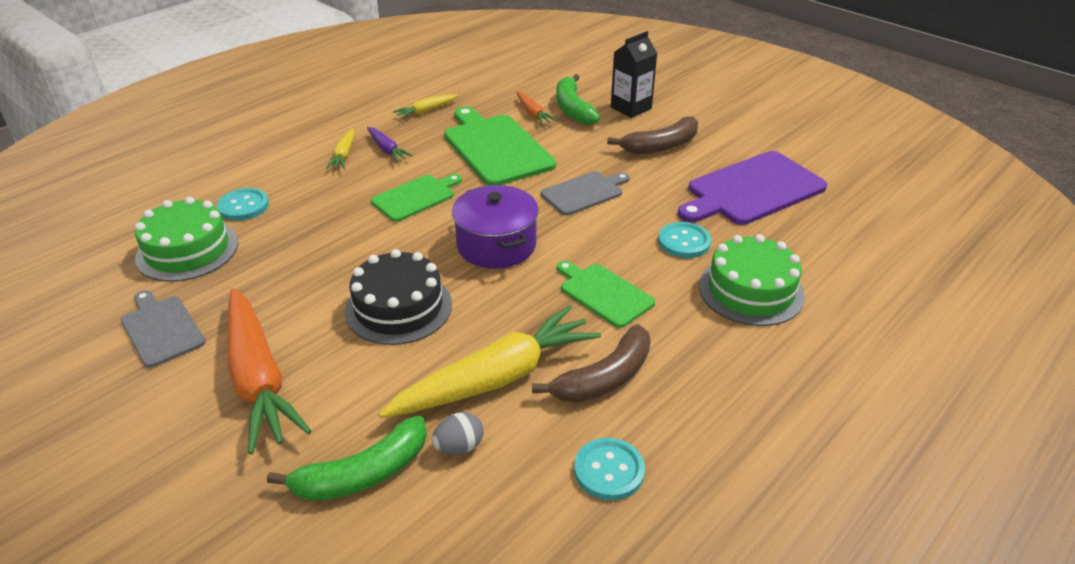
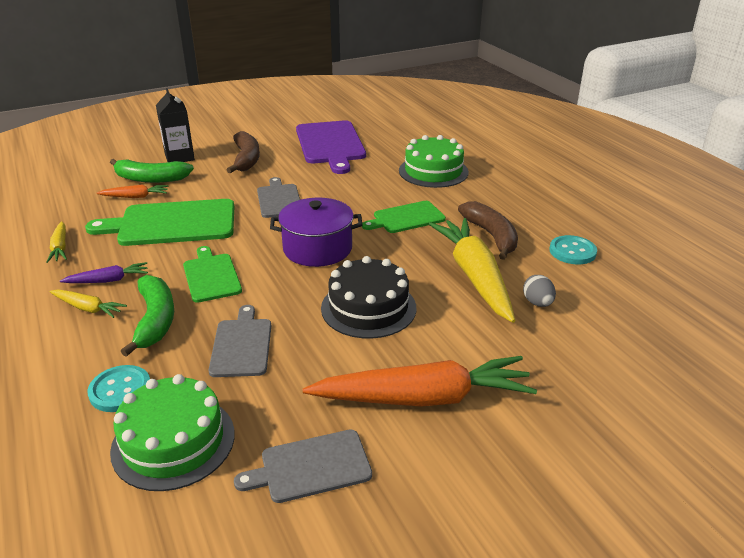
camera: 70 degrees left, 5 degrees down
green banana [267,416,427,501] -> green banana moved to [120,275,174,357]
turquoise button [658,222,711,258] -> none
none -> grey cutting board [209,305,271,377]

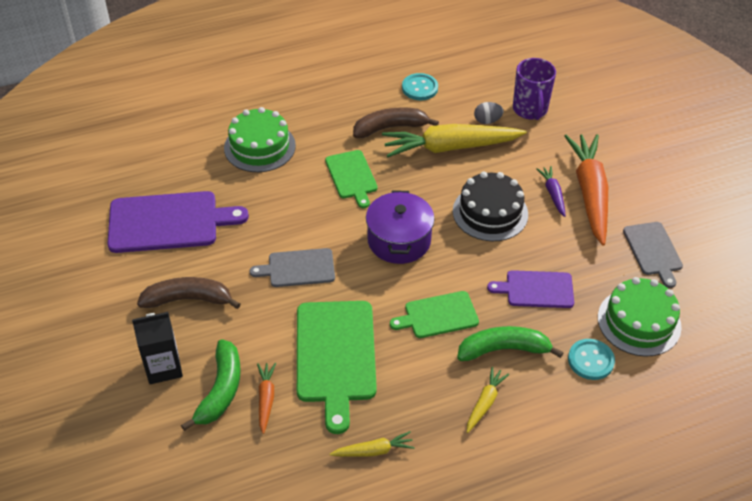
camera: 85 degrees left, 15 degrees up
purple carrot [60,262,148,283] -> purple carrot moved to [536,166,566,217]
grey cutting board [209,305,271,377] -> purple cutting board [487,270,574,308]
none -> purple mug [513,58,556,120]

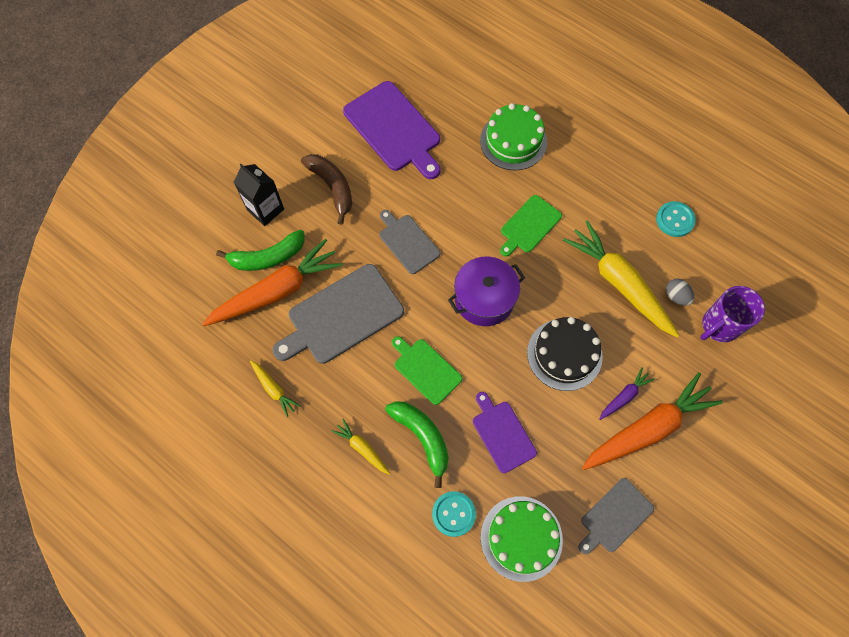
camera: 60 degrees right, 20 degrees up
orange carrot [257,363,276,434] -> orange carrot [203,239,343,326], size x2.18
green cutting board [297,301,377,434] -> grey cutting board [273,264,404,364]
brown banana [353,107,439,138] -> none
yellow carrot [467,367,509,433] -> yellow carrot turned 135 degrees counterclockwise [331,419,390,475]

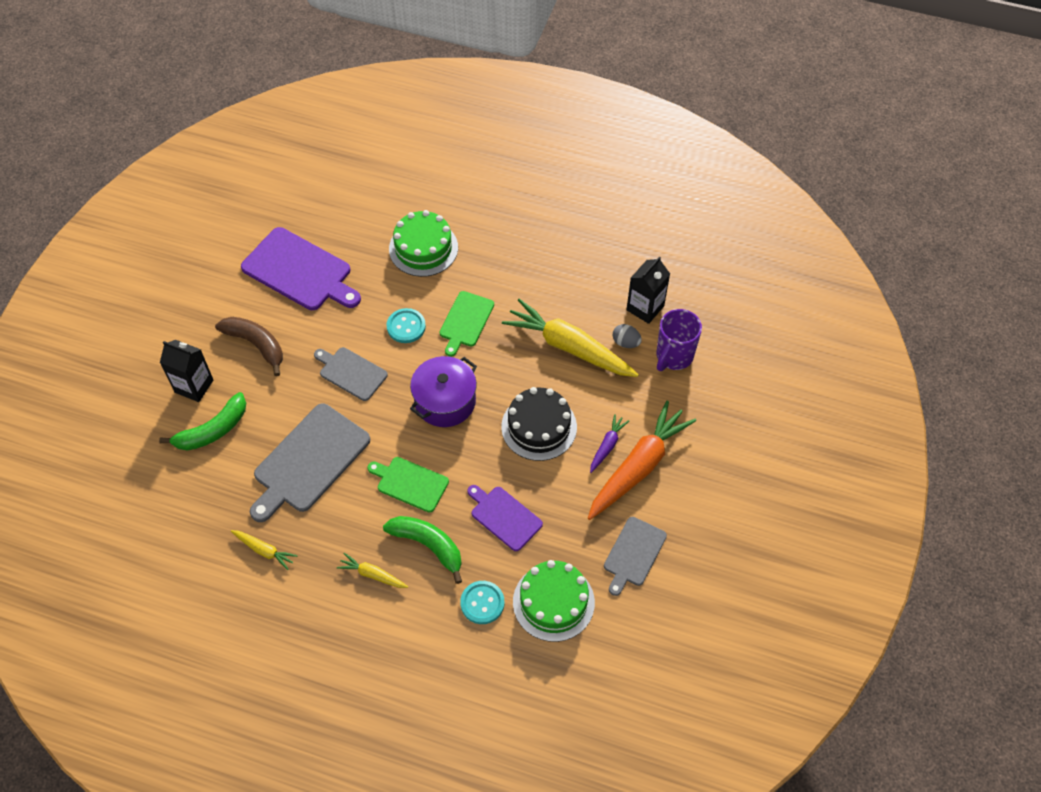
camera: 20 degrees left, 10 degrees down
orange carrot [203,239,343,326] -> none
turquoise button [656,201,696,237] -> turquoise button moved to [386,308,426,343]
none -> black carton [626,256,670,324]

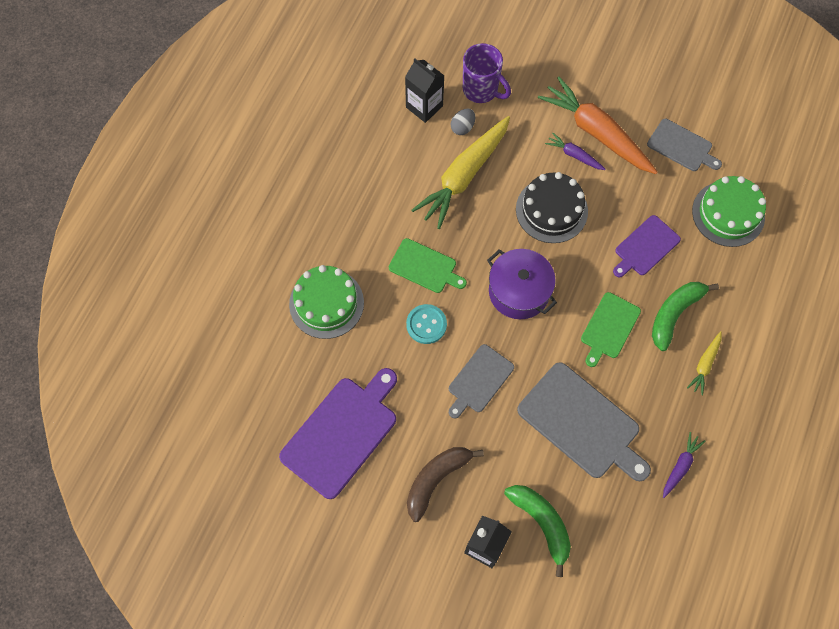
camera: 85 degrees left, 10 degrees up
yellow carrot [231,530,297,570] -> purple carrot [663,432,705,498]
turquoise button [460,581,505,624] -> none

